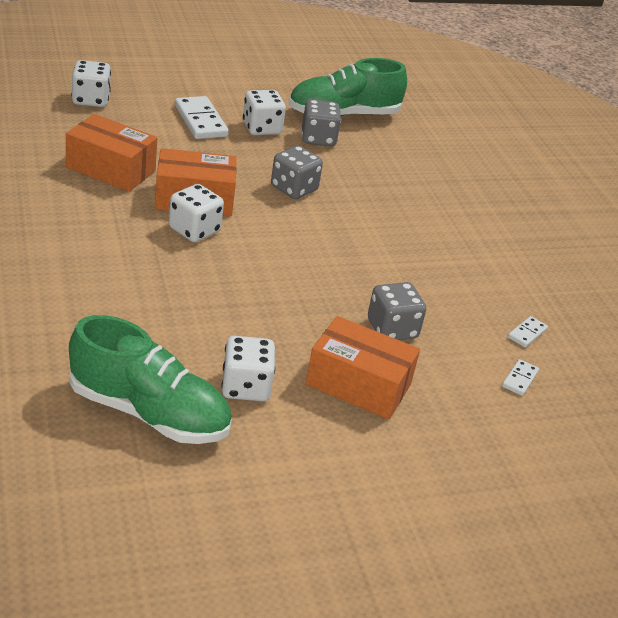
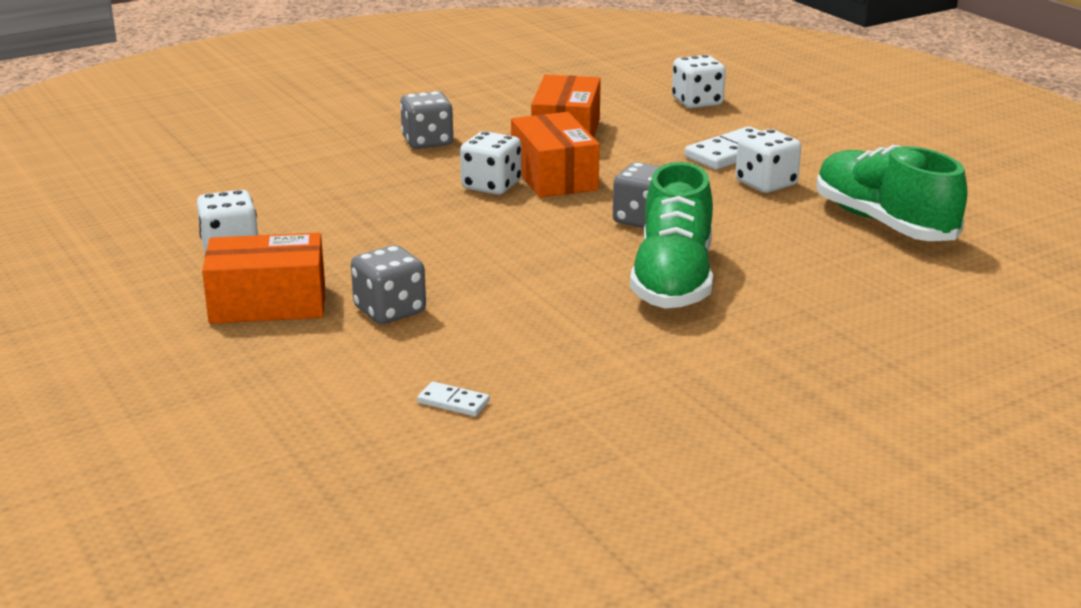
camera: 80 degrees right, 10 degrees down
green shoe [69,315,232,444] -> green shoe moved to [630,162,713,309]
grey dice [302,100,341,147] -> grey dice moved to [400,91,454,149]
orange box [306,316,420,419] -> orange box turned 75 degrees clockwise [202,233,325,324]
white domino [502,359,539,396] -> none

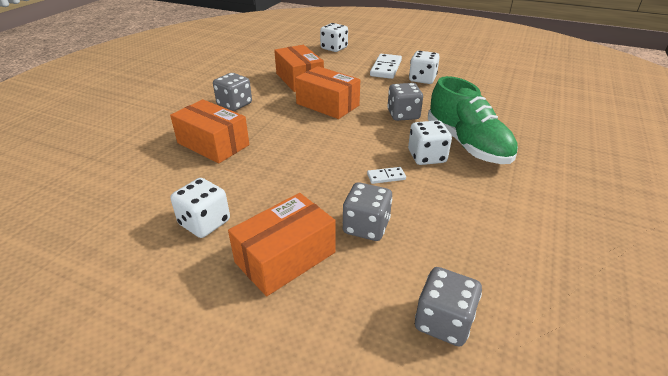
camera: 35 degrees left, 10 degrees up
white domino [417,382,490,416] -> white domino moved to [367,167,406,184]
white dice [460,131,521,195] -> white dice moved to [408,120,452,165]
green shoe [816,145,967,241] -> none
none -> orange box [170,99,249,163]
none -> grey dice [415,267,482,346]

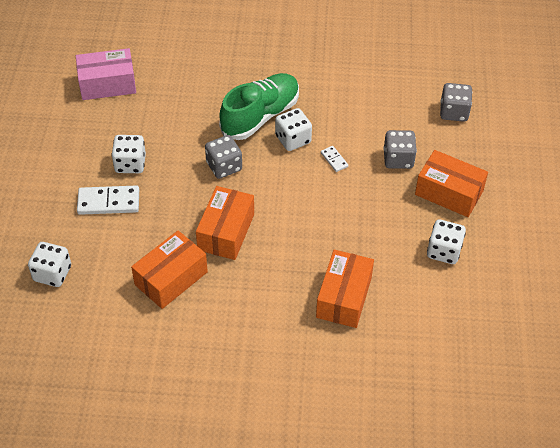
camera: 110 degrees left, 15 degrees up
grey dice [213,73,252,111] -> none
none -> pink box [76,48,136,100]

